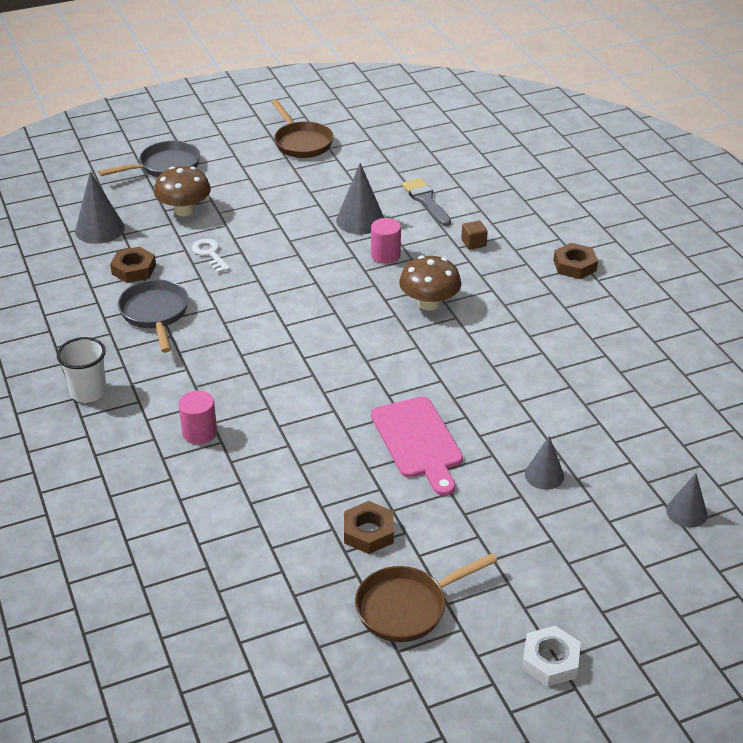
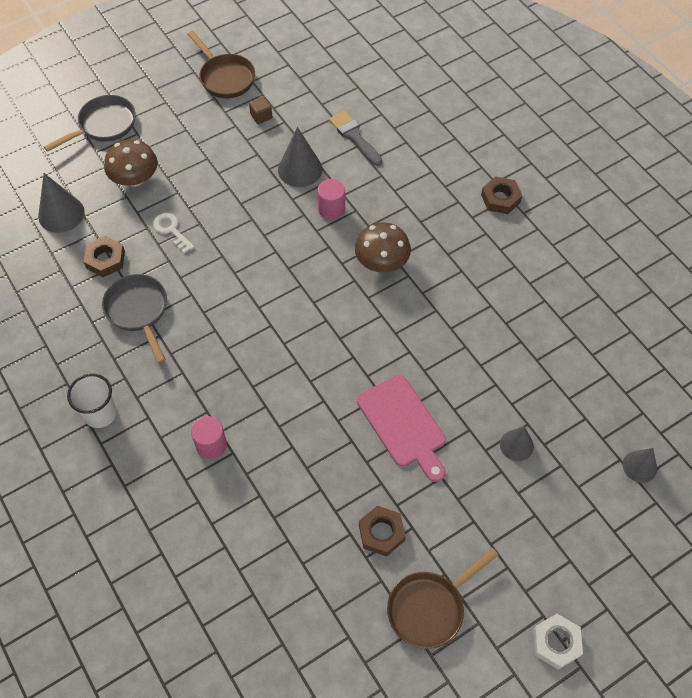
camera: 10 degrees left, 20 degrees up
brown cube [461,221,488,250] -> brown cube moved to [249,96,272,124]

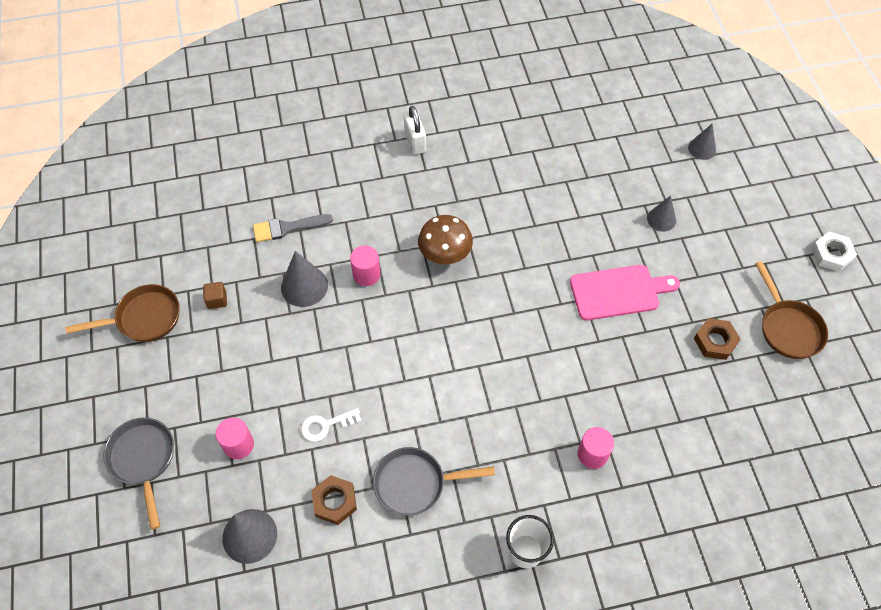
camera: 70 degrees left, 0 degrees up
brown mushroom [104,139,158,187] -> pink cylinder [216,418,254,459]
brown nut [481,176,522,214] -> white padlock [404,106,426,155]

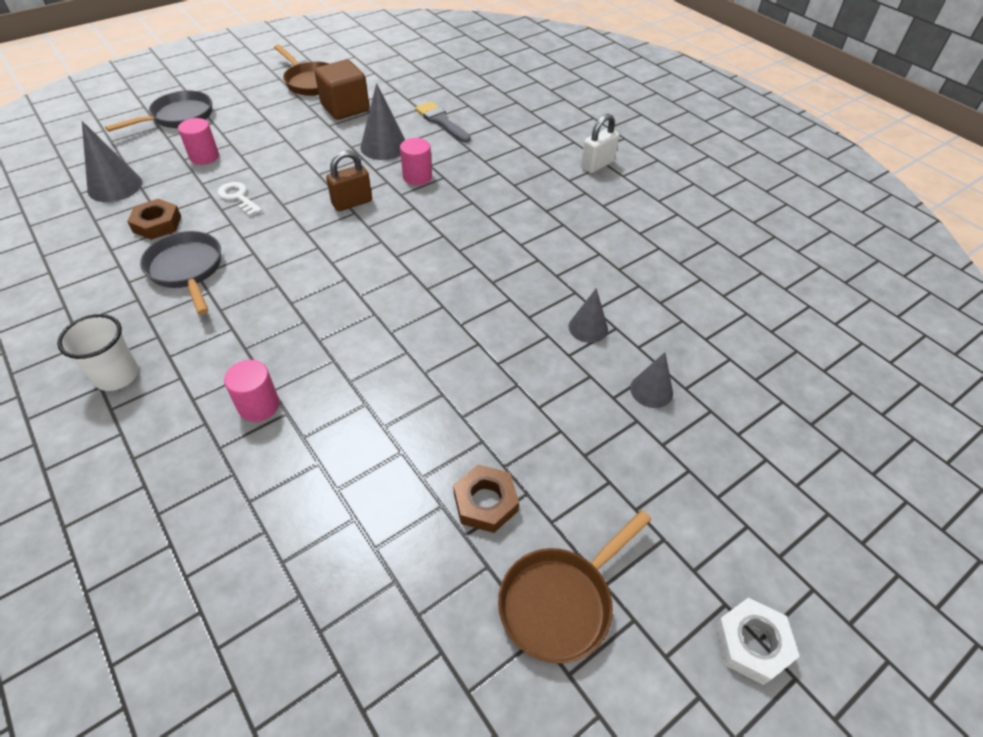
camera: 65 degrees right, 10 degrees down
brown cube [203,282,227,309] -> brown cube [315,60,370,120], size x2.14
brown mushroom [418,215,473,264] -> none
pink cutting board [570,265,680,321] -> none
grey cone [688,123,716,160] -> grey cone moved to [569,288,608,343]
none -> brown padlock [326,150,372,211]

